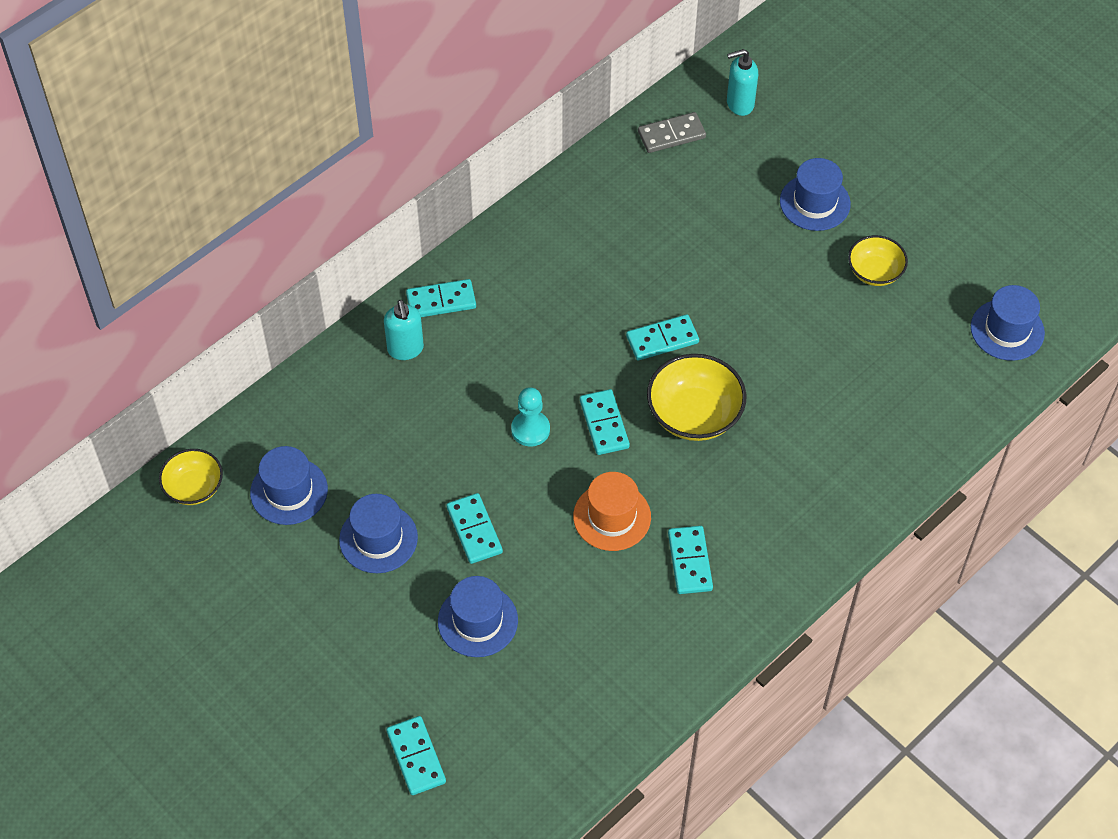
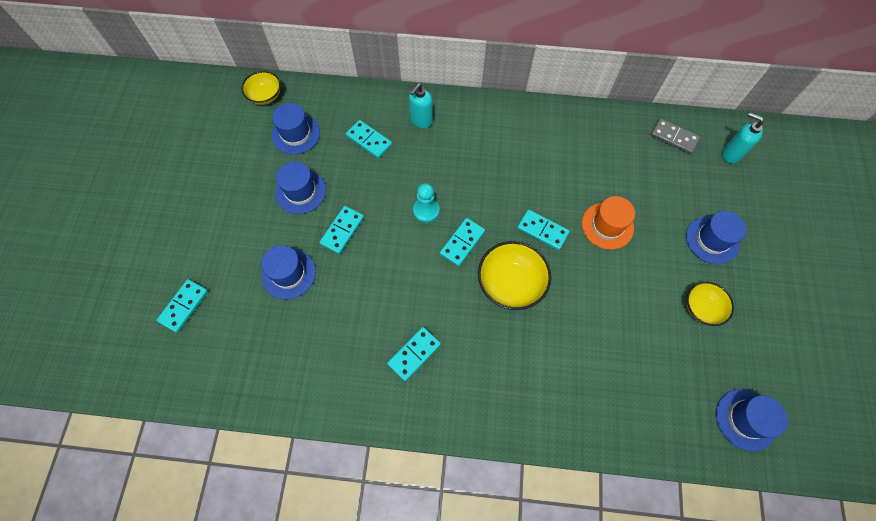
camera: 50 degrees right, 10 degrees up
turquoise domino [406,279,476,317] -> turquoise domino moved to [346,120,392,158]
orange hat [573,472,651,551] -> orange hat moved to [582,196,635,250]

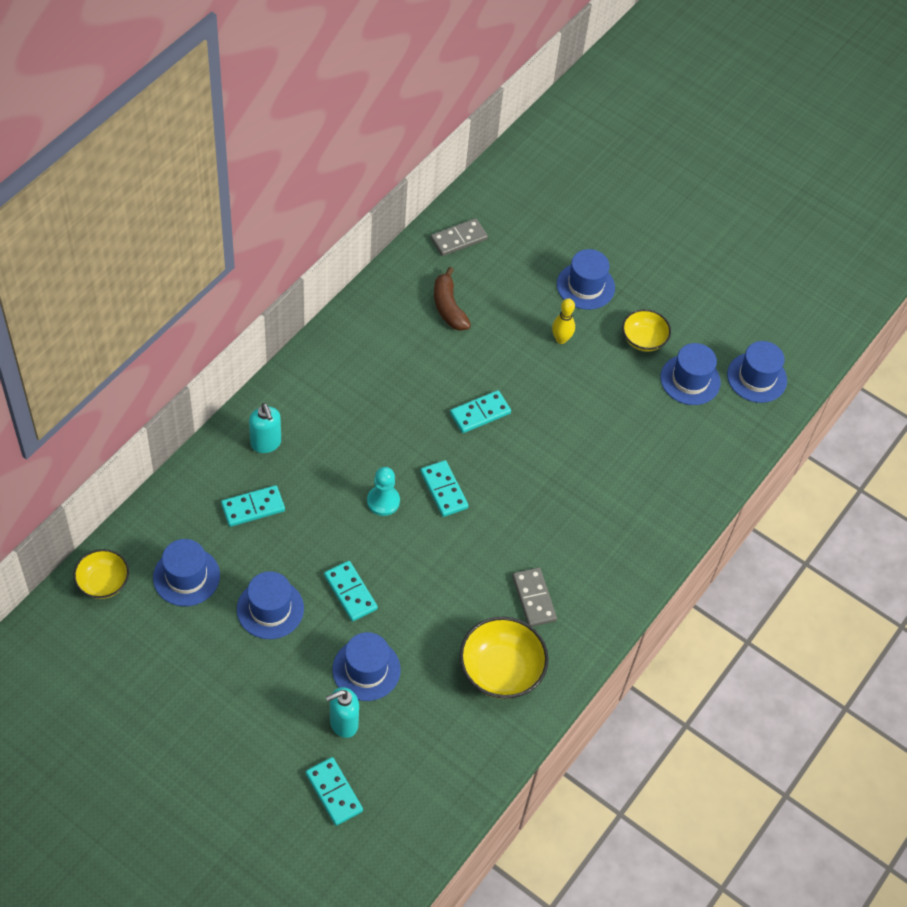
camera: 65 degrees left, 10 degrees down
turquoise domino [387,327,441,381] -> grey domino [512,567,557,627]
yellow bowl [478,241,552,310] -> yellow bowl moved to [459,617,549,699]
orange hat [582,196,635,250] -> none
turquoise soap dispenser [722,112,764,163] -> turquoise soap dispenser moved to [326,687,359,738]
none -> brown banana [434,267,471,331]
none -> yellow bowling pin [552,298,575,344]
none -> blue hat [660,343,721,405]

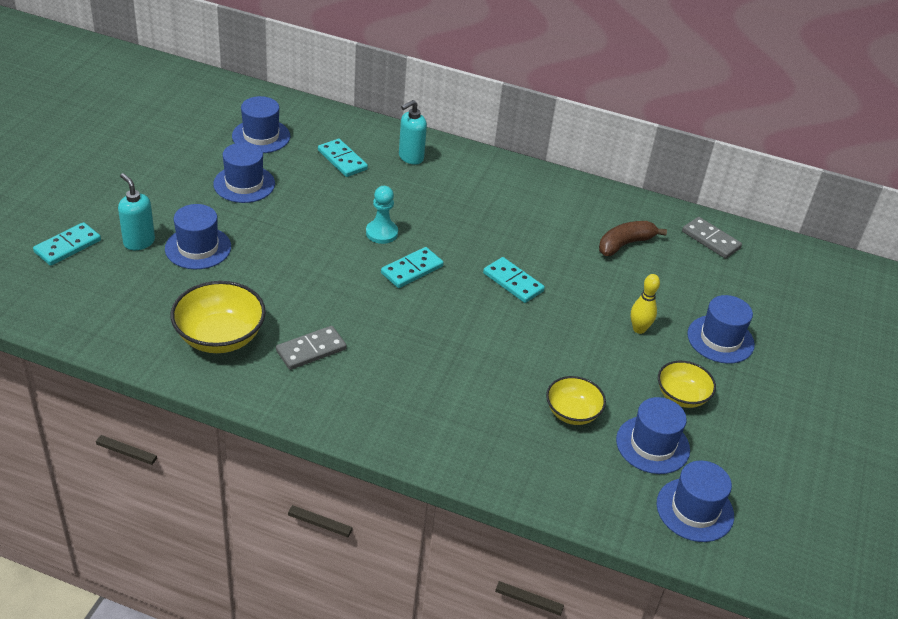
camera: 75 degrees right, 15 degrees down
yellow bowl [73,549,129,599] -> yellow bowl moved to [546,376,606,425]
turquoise domino [324,561,378,621] -> none

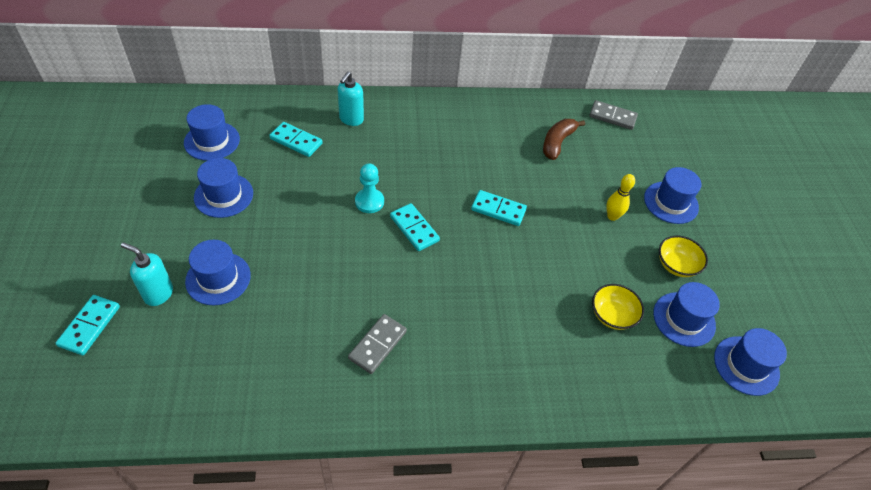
camera: 25 degrees left, 10 degrees up
yellow bowl [171,281,266,353] -> none
turquoise domino [381,247,444,288] -> turquoise domino turned 60 degrees counterclockwise [390,203,440,251]

